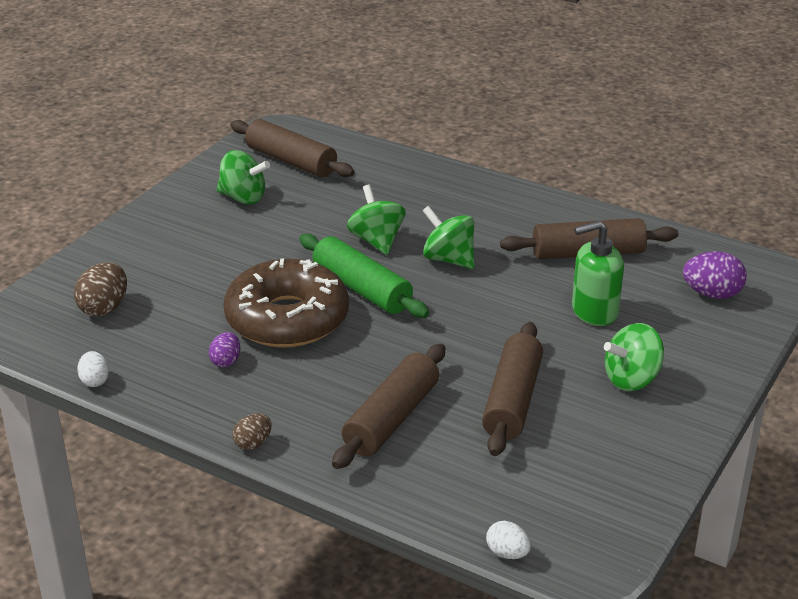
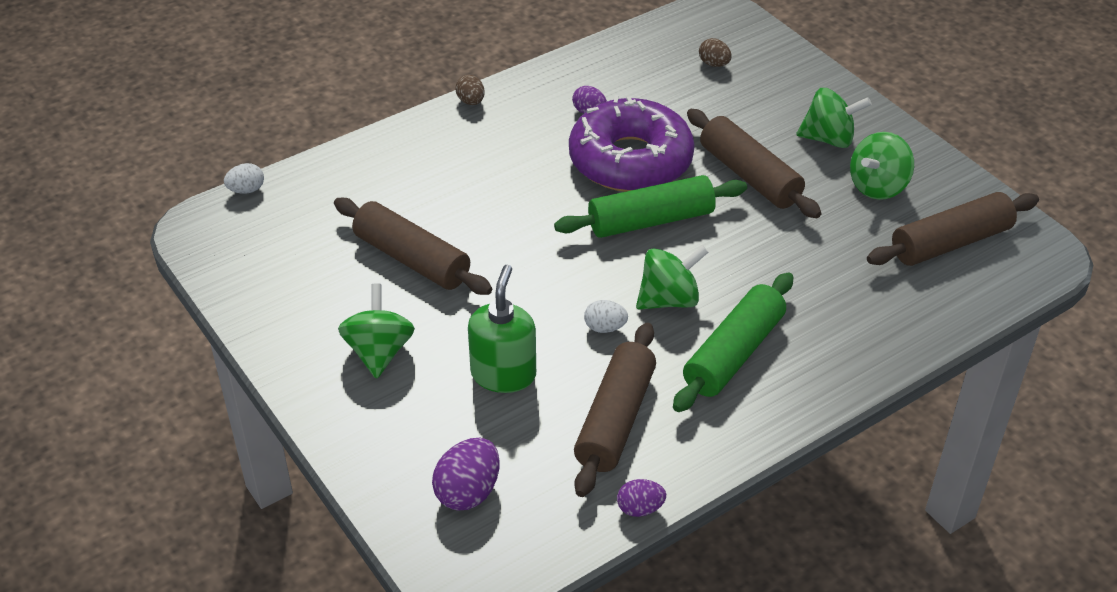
camera: 115 degrees right, 10 degrees up
brown egg [74,262,127,317] -> brown egg [699,38,732,67], size x0.61
white egg [77,351,109,387] -> white egg moved to [584,300,628,333]
brown donut [223,258,349,347] -> purple donut [569,95,695,192]
brown rolling pin [332,344,445,469] -> brown rolling pin moved to [687,109,821,218]
green spinning top [347,185,406,255] -> green spinning top moved to [796,88,872,148]
none -> purple egg [617,479,666,517]
none -> green rolling pin [673,272,793,412]

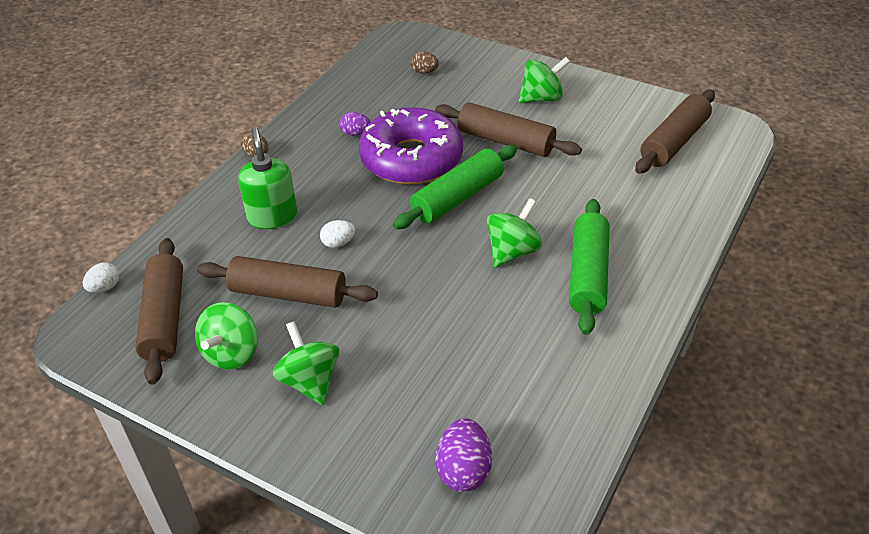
camera: 25 degrees left, 0 degrees up
green soap dispenser [468,265,536,393] -> green soap dispenser moved to [238,127,297,229]
brown rolling pin [574,323,656,497] -> brown rolling pin moved to [135,238,183,385]
white egg [584,300,628,333] -> white egg moved to [320,220,355,248]
purple egg [617,479,666,517] -> none
green spinning top [850,132,914,200] -> green spinning top moved to [195,302,258,370]

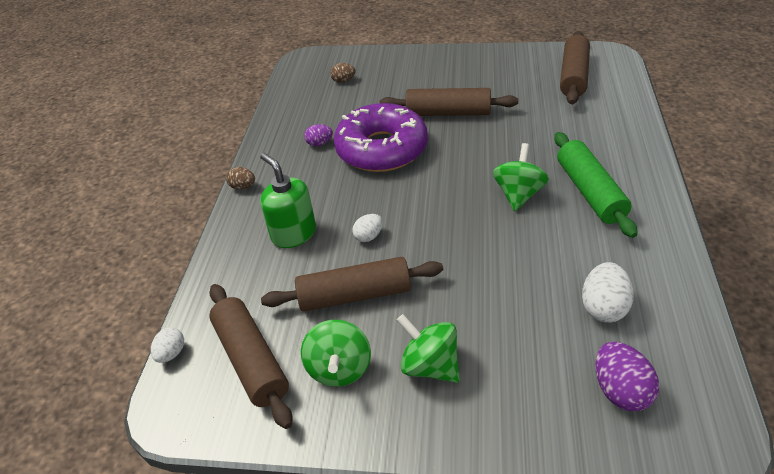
camera: 20 degrees left, 0 degrees up
green rolling pin [393,145,517,229] -> none
green spinning top [518,57,570,103] -> none
none -> white egg [582,262,634,323]

